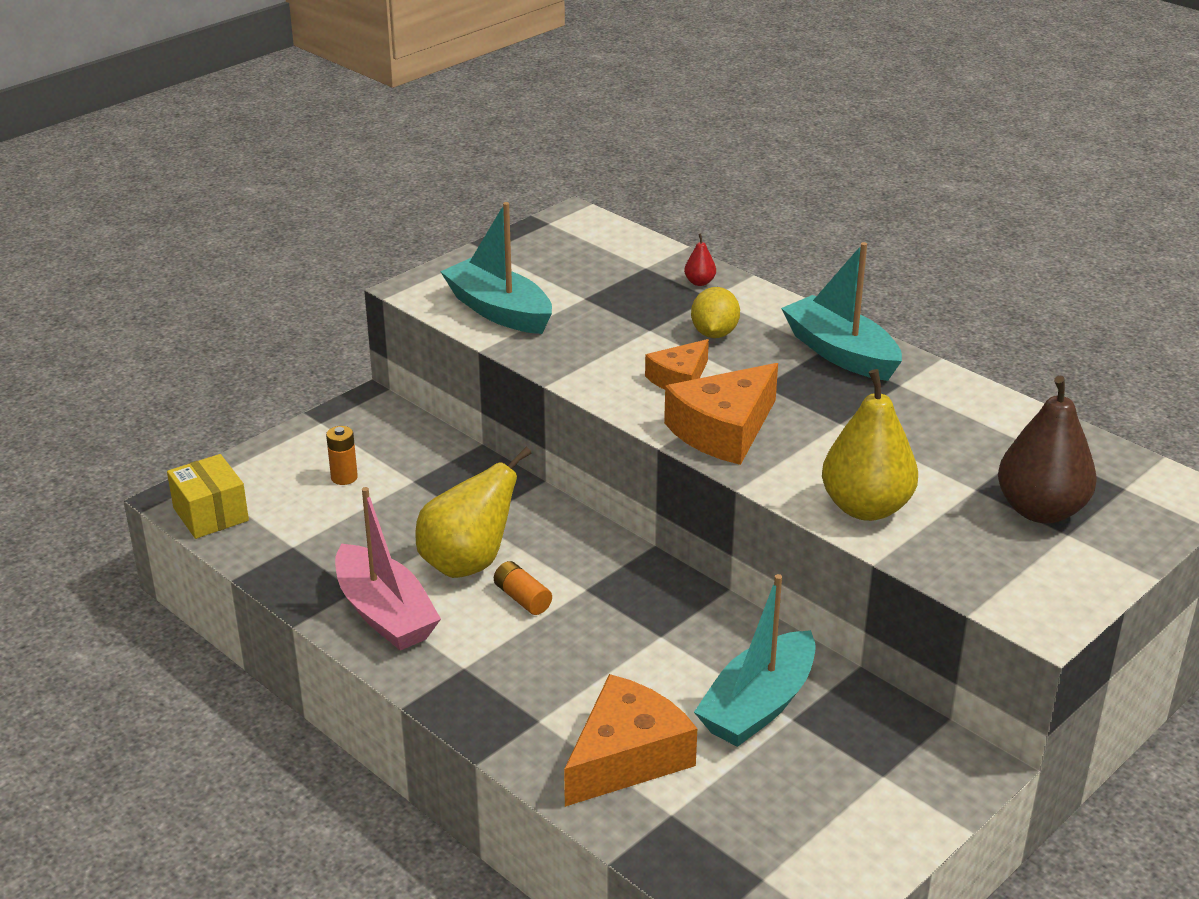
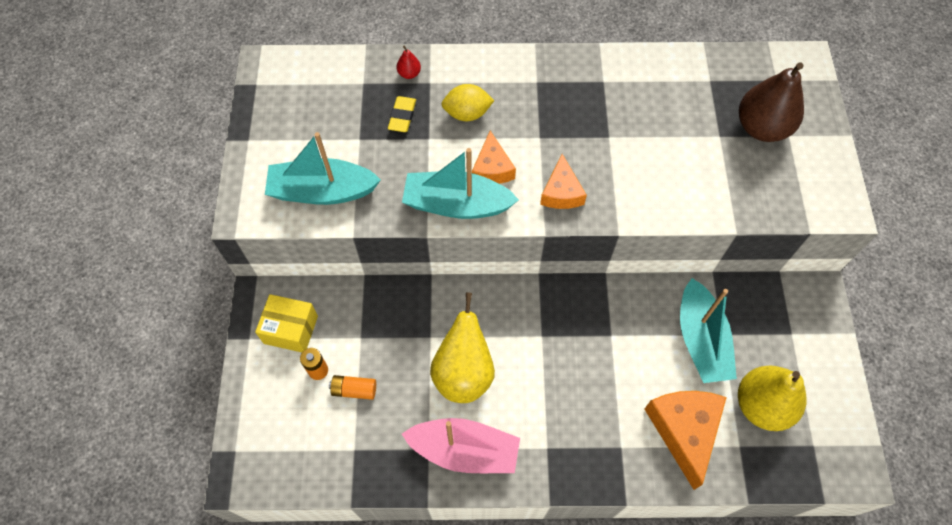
camera: 45 degrees left, 30 degrees up
yellow box [167,454,249,539] -> yellow box moved to [255,294,318,352]
orange battery [494,561,552,615] -> orange battery moved to [329,375,376,400]
orange cheese [664,363,778,465] -> orange cheese [540,154,587,209], size x0.60
yellow lemon [691,287,740,338] -> yellow lemon turned 60 degrees counterclockwise [441,84,495,121]
turquoise boat [781,242,902,381] -> turquoise boat moved to [402,148,519,219]
yellow pear [822,369,918,521] -> yellow pear moved to [738,366,807,431]
none -> yellow eraser [388,96,416,132]

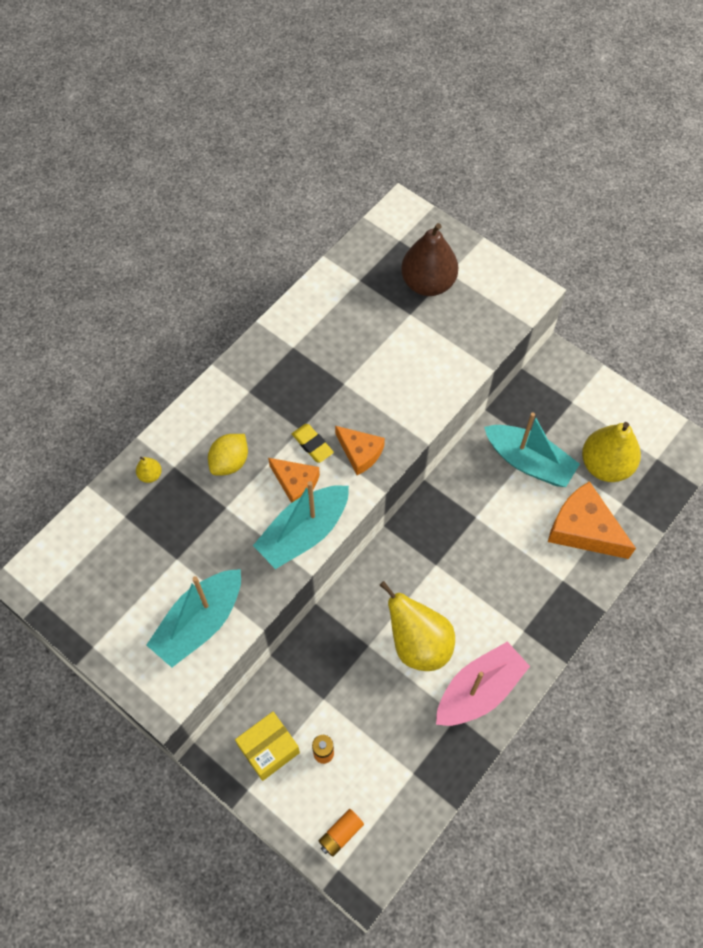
camera: 50 degrees left, 0 degrees up
orange battery [329,375,376,400] -> orange battery moved to [319,809,364,857]
yellow eraser [388,96,416,132] -> yellow eraser moved to [292,424,334,463]
red pear [397,46,421,79] -> yellow pear [136,457,162,483]

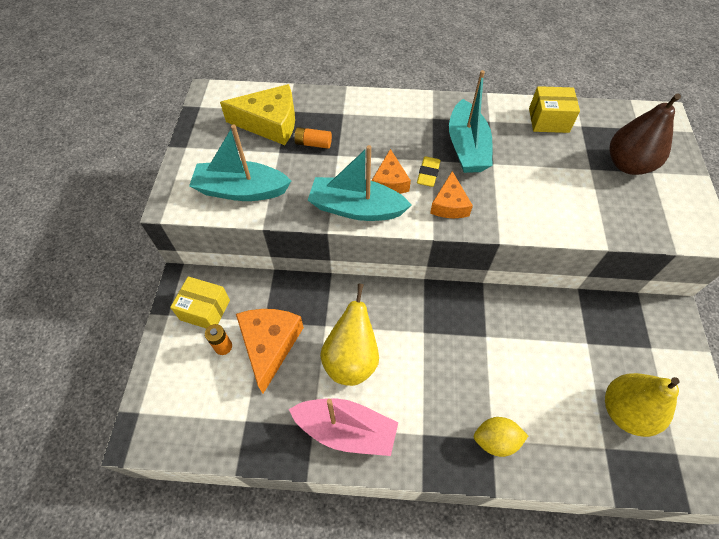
camera: 55 degrees right, 5 degrees down
yellow pear [136,457,162,483] -> none
yellow lemon [208,434,248,476] -> yellow lemon moved to [474,417,528,457]
orange battery [319,809,364,857] -> orange battery moved to [293,127,332,149]
turquoise boat [484,413,580,487] -> turquoise boat moved to [449,70,492,173]
orange cheese [548,481,636,559] -> orange cheese moved to [236,309,304,394]
none -> yellow cheese [220,84,295,145]
none -> yellow box [529,86,580,133]

